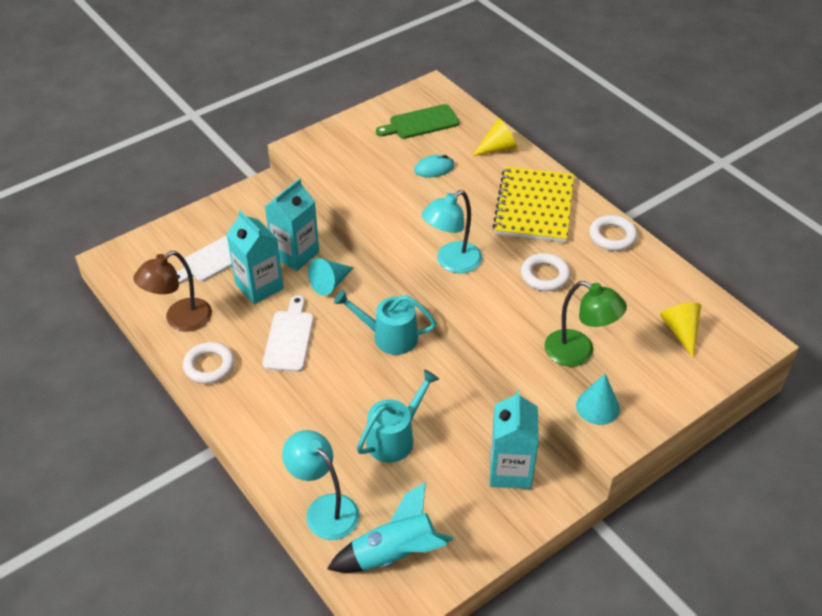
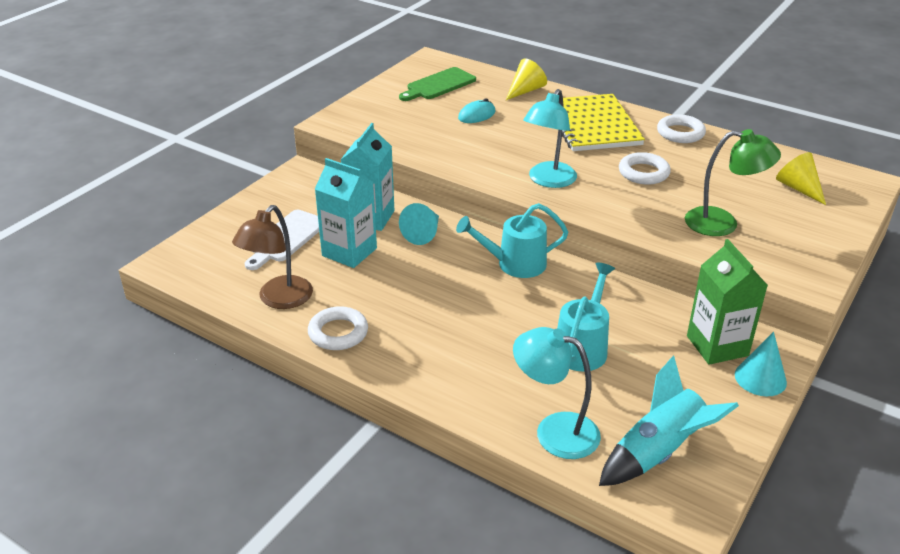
camera: 20 degrees left, 10 degrees down
white cutting board [263,295,314,372] -> none
turquoise carton [490,390,539,489] -> green carton [687,239,768,365]
turquoise cone [576,374,620,425] -> turquoise cone moved to [735,332,787,396]

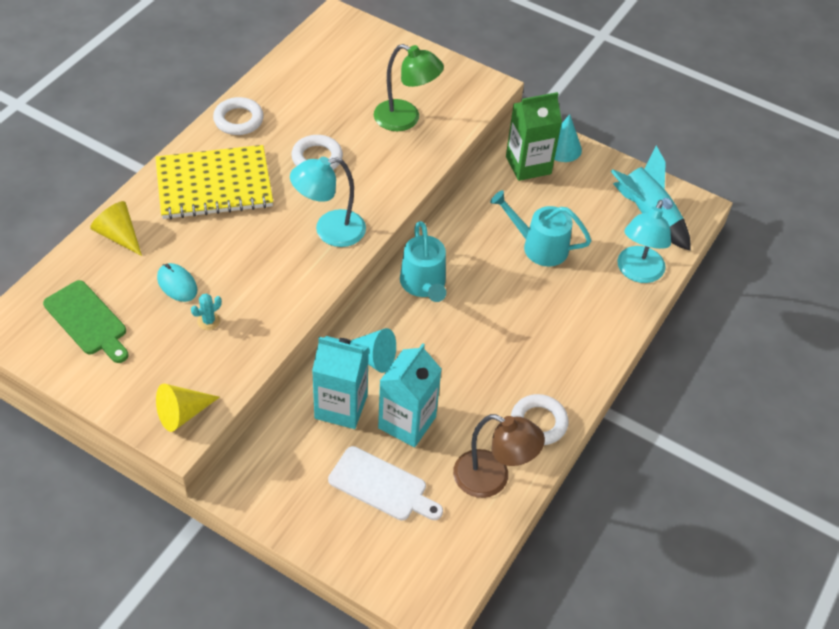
camera: 95 degrees left, 15 degrees up
turquoise lamp [523,89,577,188] -> turquoise lamp turned 135 degrees clockwise [290,157,366,247]
green lamp [685,129,781,236] -> green lamp turned 105 degrees clockwise [374,44,444,131]
yellow cone [776,152,826,205] -> yellow cone moved to [156,384,220,432]
none -> turquoise cactus [191,294,222,330]

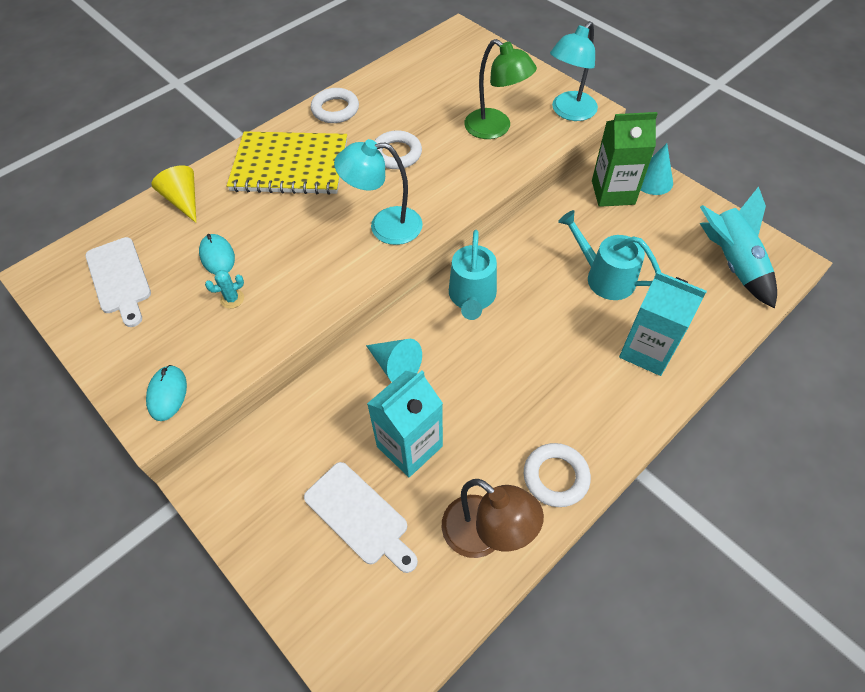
camera: 20 degrees right, 5 degrees up
green cutting board [43,280,129,363] -> white cutting board [85,237,151,327]
yellow cone [156,384,220,432] -> turquoise mouse [146,365,187,421]
turquoise carton [312,336,369,429] -> turquoise carton moved to [619,271,707,376]
turquoise lamp [617,200,671,283] -> turquoise lamp moved to [550,21,598,121]

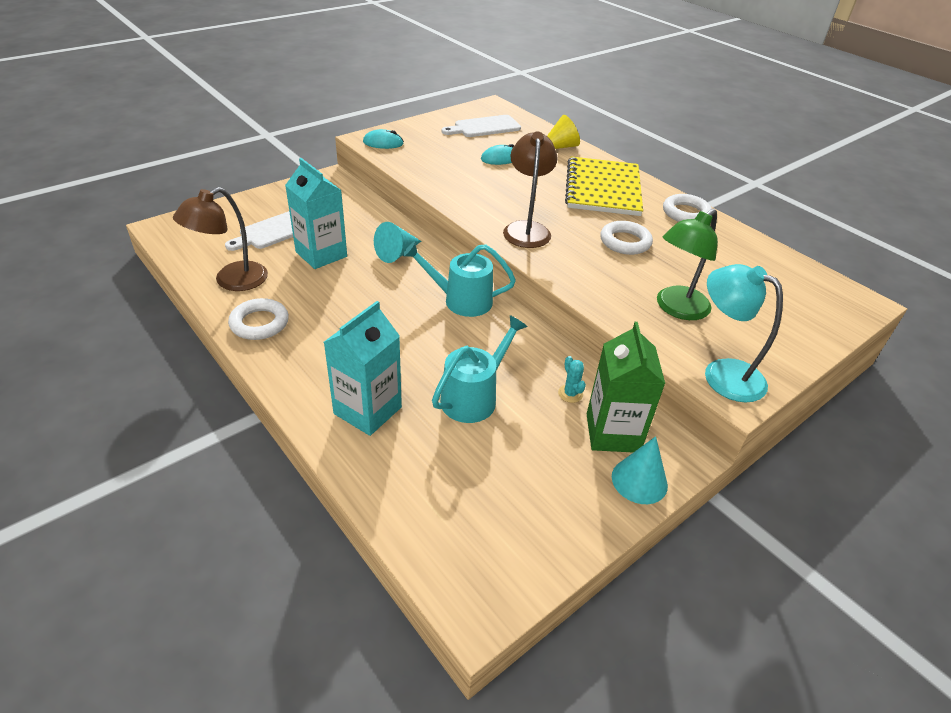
camera: 90 degrees right, 15 degrees down
turquoise cactus [205,270,244,309] -> turquoise cactus moved to [558,356,586,403]
turquoise lamp [334,139,423,245] -> brown lamp [503,131,557,248]
turquoise rocket [700,186,777,308] -> none

